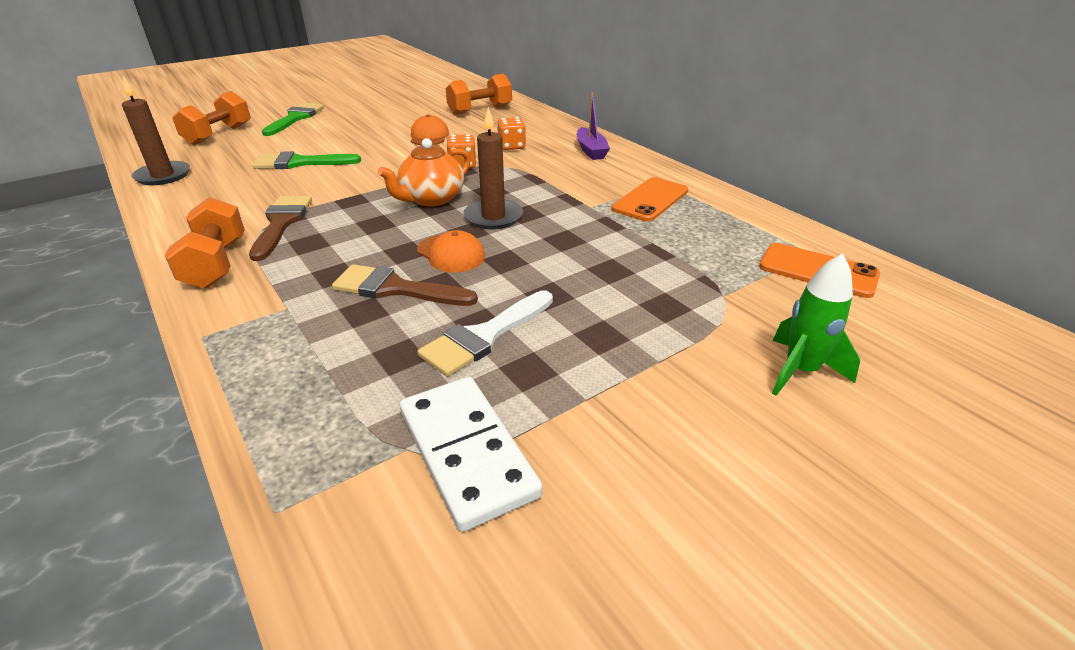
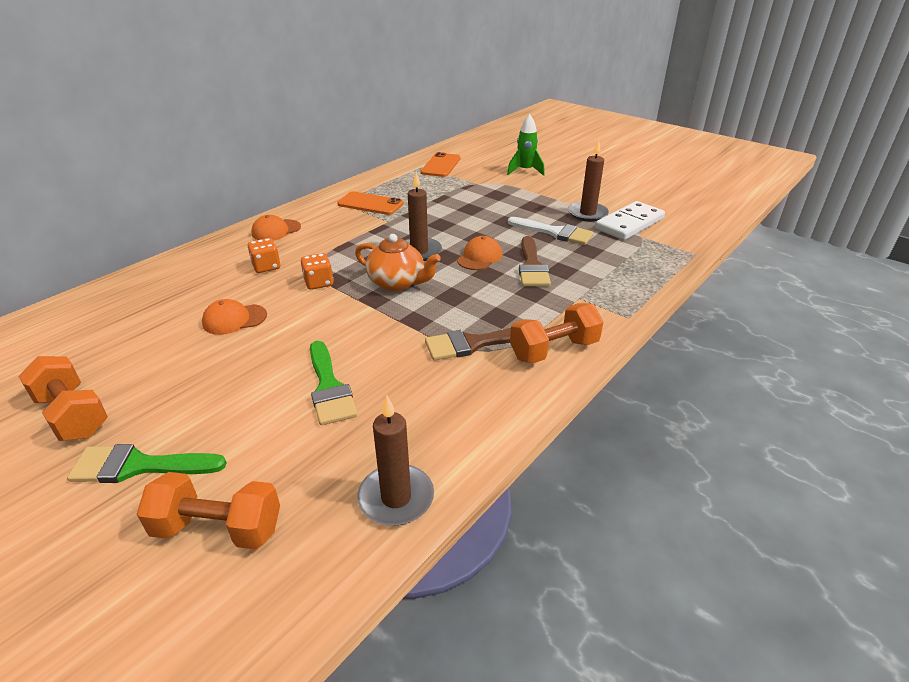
camera: 105 degrees left, 0 degrees up
orange dumbbell [446,74,512,115] -> orange dumbbell moved to [18,356,108,441]
purple boat [577,93,610,160] -> orange cap [251,215,301,240]
none -> brown candle [568,140,609,222]

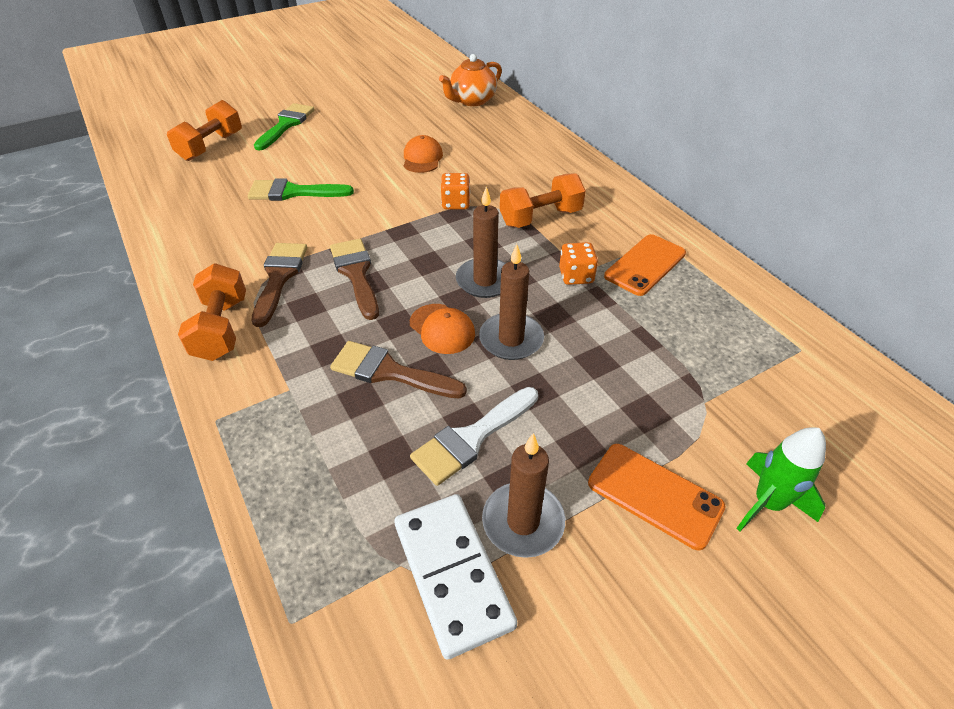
camera: 110 degrees right, 10 degrees up
orange dumbbell [18,356,108,441] -> orange dumbbell moved to [500,173,586,228]
orange dice [248,238,281,273] -> orange dice moved to [559,242,598,285]
orange cap [251,215,301,240] -> none
orange teapot [355,234,441,291] -> orange teapot moved to [439,54,502,106]
brown candle [357,395,434,526] -> brown candle moved to [479,244,544,360]
orange phone [421,152,461,177] -> orange phone moved to [588,444,726,550]
none -> brown brush [330,239,379,320]

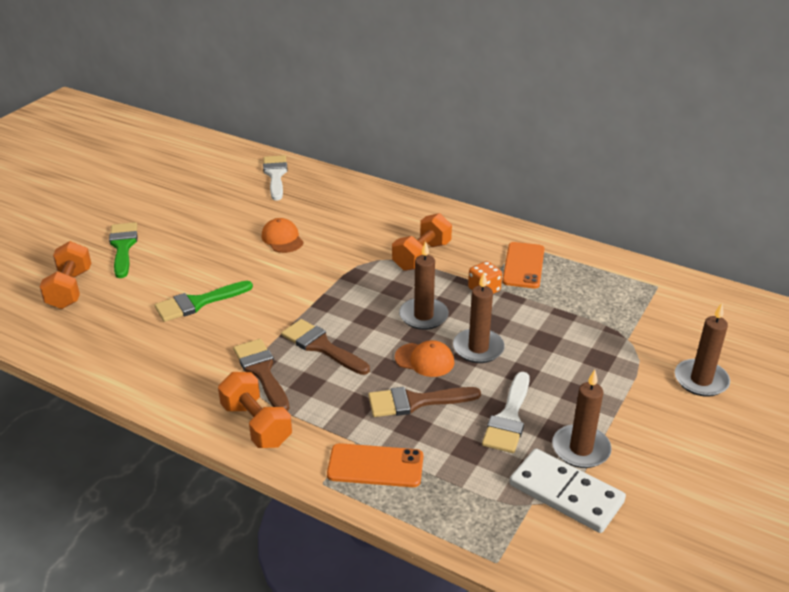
camera: 30 degrees left, 10 degrees down
orange teapot [439,54,502,106] -> white brush [263,155,288,201]
orange dice [441,173,470,210] -> none
orange phone [588,444,726,550] -> orange phone moved to [327,443,423,487]
green rocket [736,427,826,531] -> brown candle [675,303,730,397]

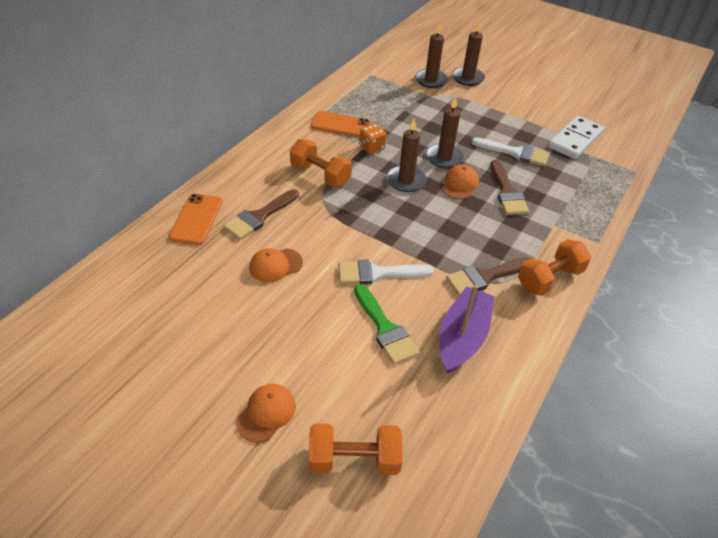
camera: 90 degrees left, 10 degrees up
green brush [109,222,138,278] -> orange cap [236,384,296,443]
white brush [263,155,288,201] -> white brush moved to [338,259,434,284]
brown brush [281,319,370,375] -> brown brush moved to [223,189,299,240]
orange phone [327,443,423,487] -> orange phone moved to [169,194,223,245]
brown candle [552,370,612,468] -> brown candle moved to [415,22,448,88]
none -> purple boat [439,285,495,374]

